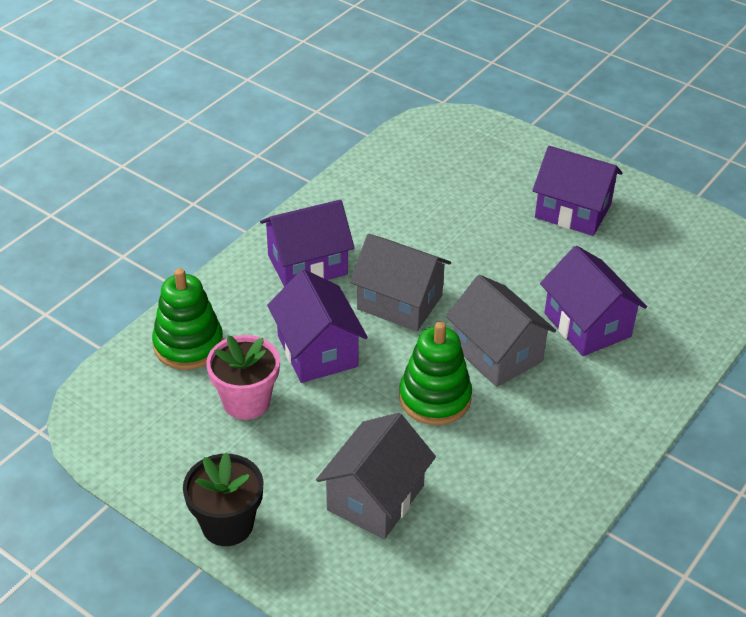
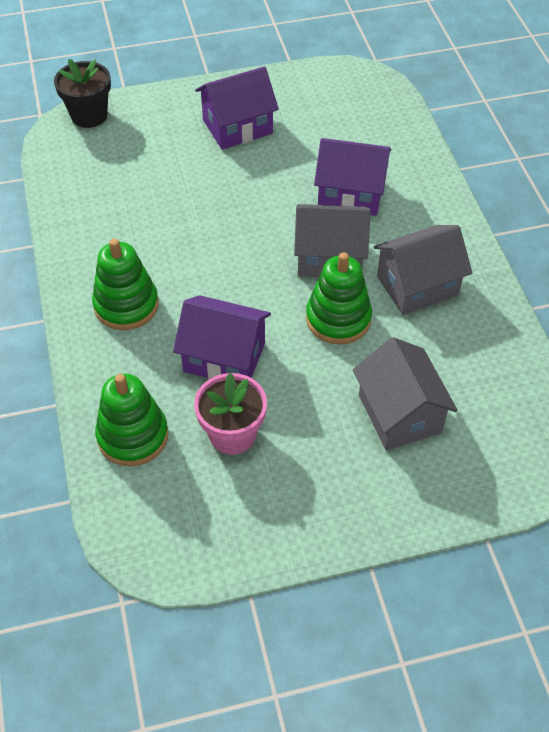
camera: 50 degrees left, 10 degrees up
black flower pot [183,452,264,546] -> black flower pot moved to [54,59,111,128]
purple house [260,200,355,287] -> green stacking toy [92,238,159,330]
grey house [350,234,451,331] -> grey house moved to [374,225,472,315]

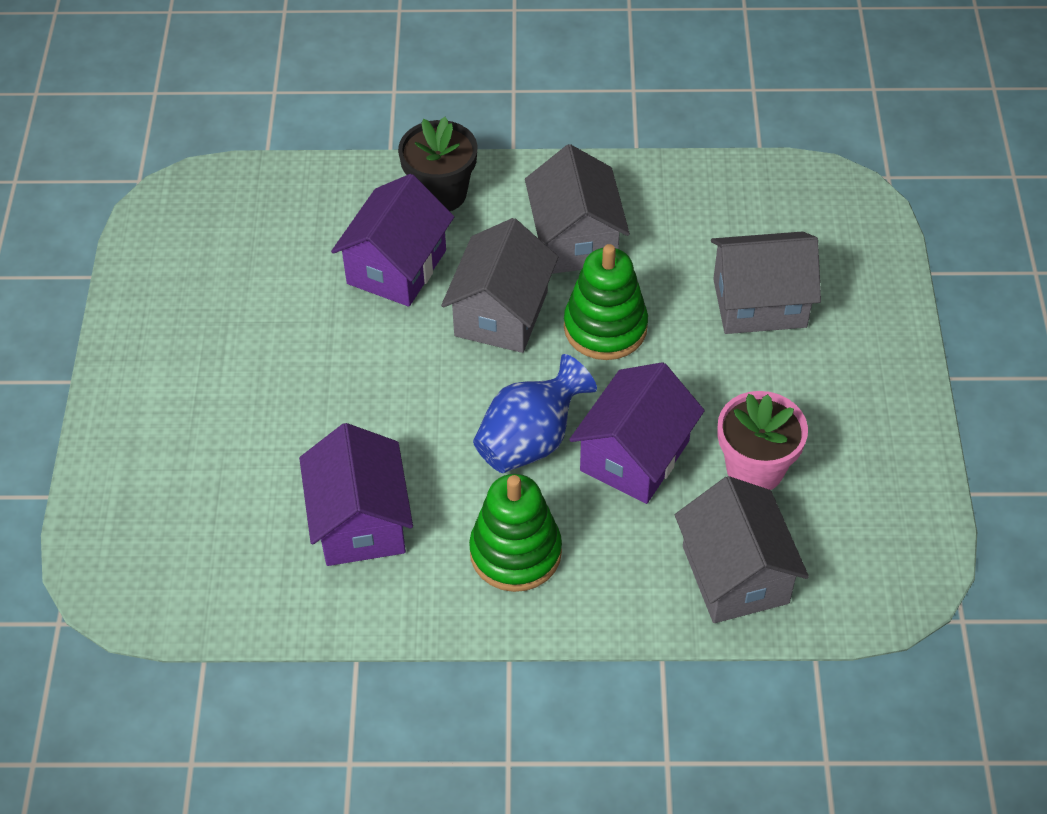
camera: 75 degrees left, 0 degrees up
black flower pot [54,59,111,128] -> black flower pot moved to [398,117,478,211]
green stacking toy [95,374,168,466] -> grey house [675,476,809,623]
purple house [195,66,279,149] -> purple house moved to [299,423,413,566]
none -> blue vase [473,354,597,473]

